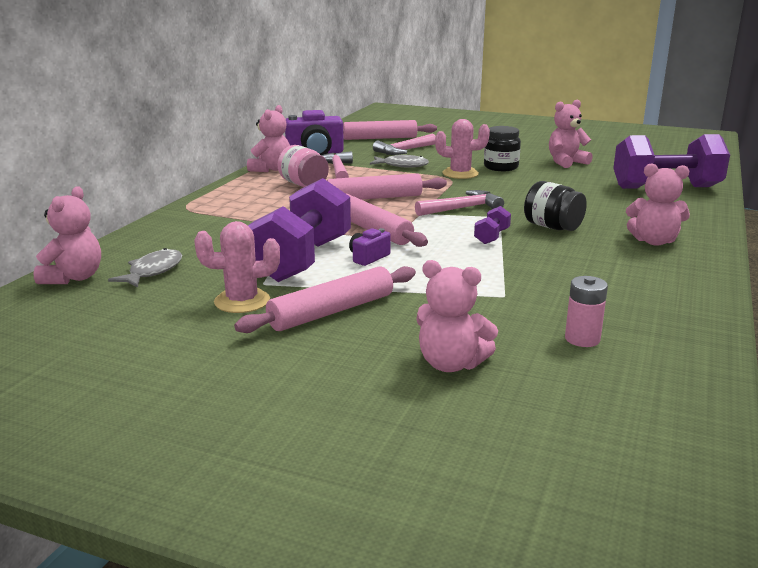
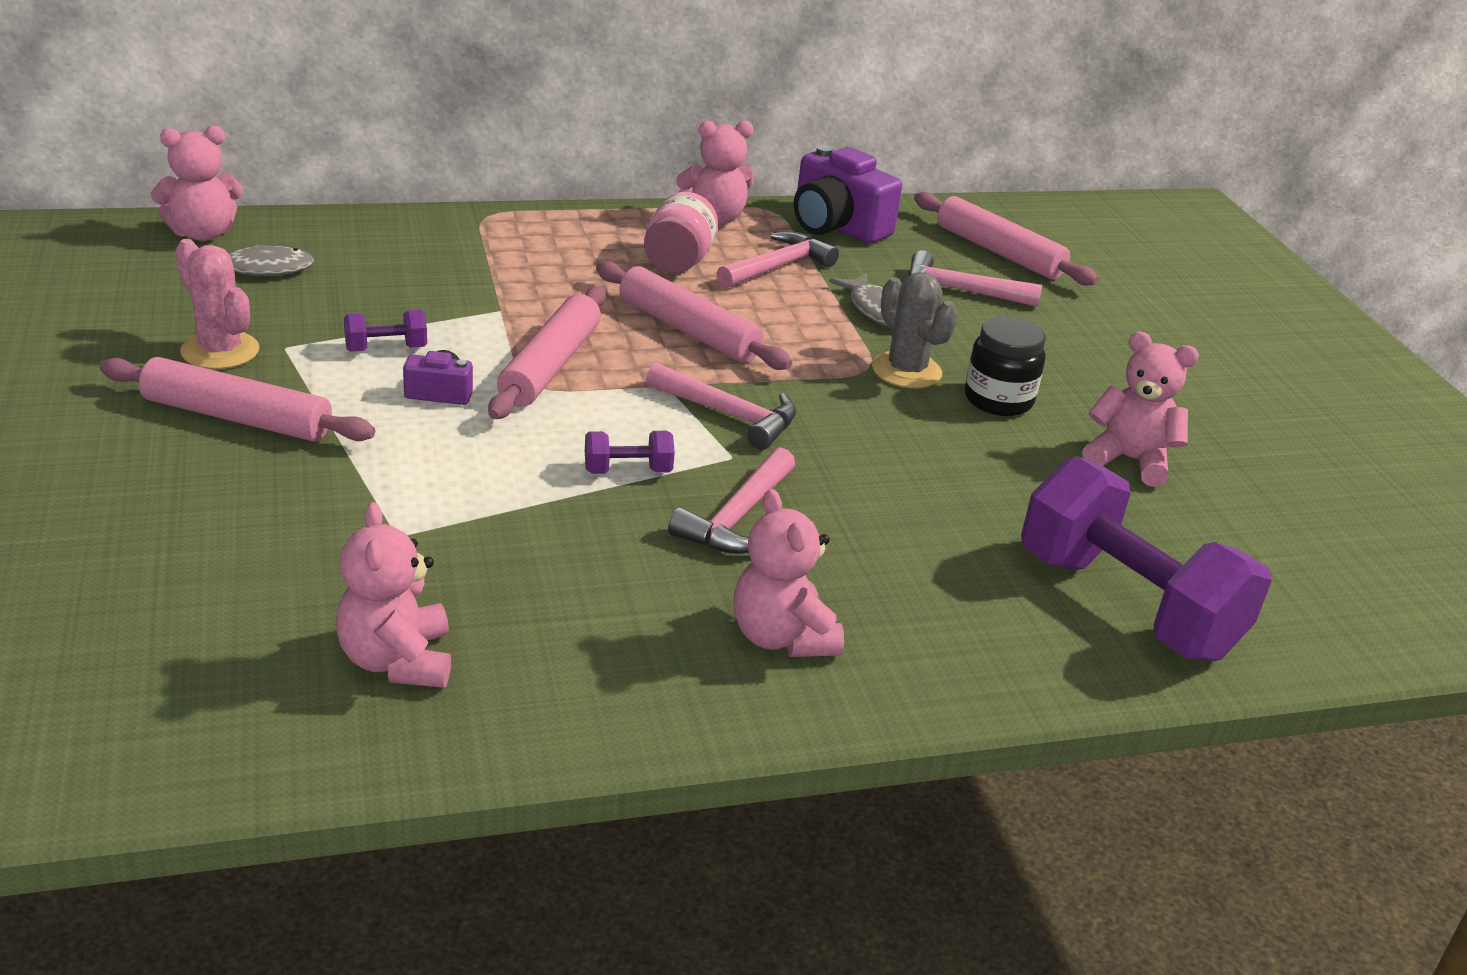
camera: 50 degrees right, 10 degrees up
purple dumbbell [248,178,351,282] -> purple dumbbell [344,310,427,352], size x0.41
pink teddy bear [416,260,498,372] -> pink teddy bear moved to [336,502,451,688]
pink cactus [435,119,490,179] -> grey cactus [872,272,958,388]
black jar [524,181,587,231] -> pink hammer [668,447,795,554]
pink battery [565,276,608,347] -> none

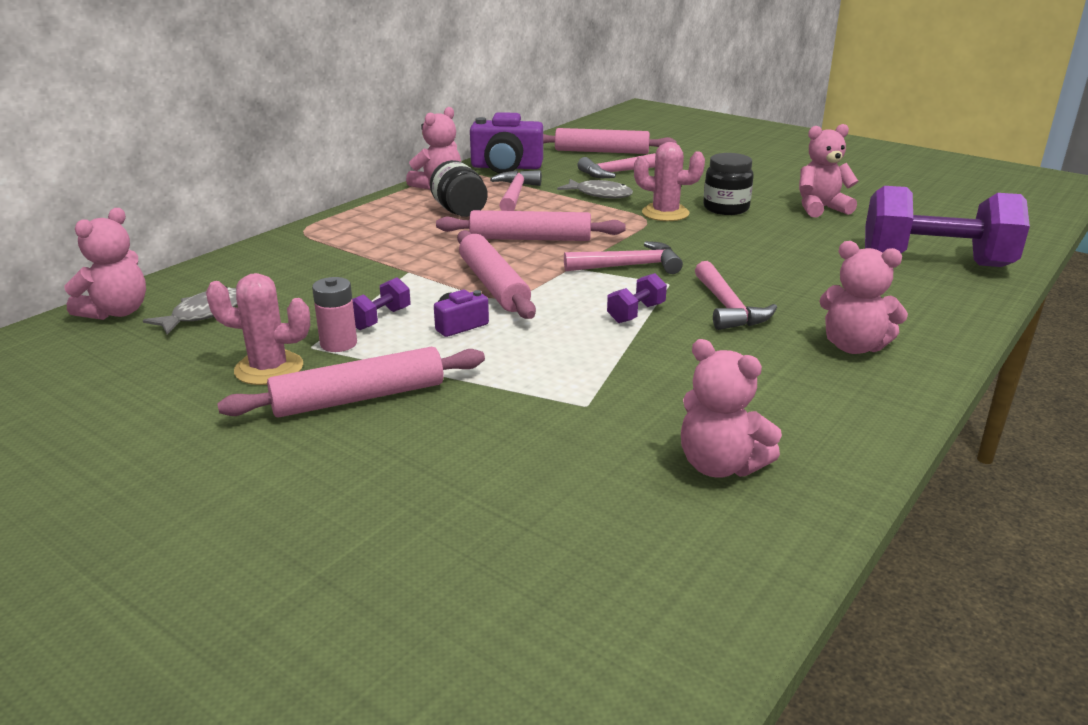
camera: 35 degrees left, 5 degrees down
pink jar [644,192,718,273] -> black jar [430,160,488,217]
grey cactus [872,272,958,388] -> pink cactus [634,142,705,221]
none -> pink battery [312,277,357,352]

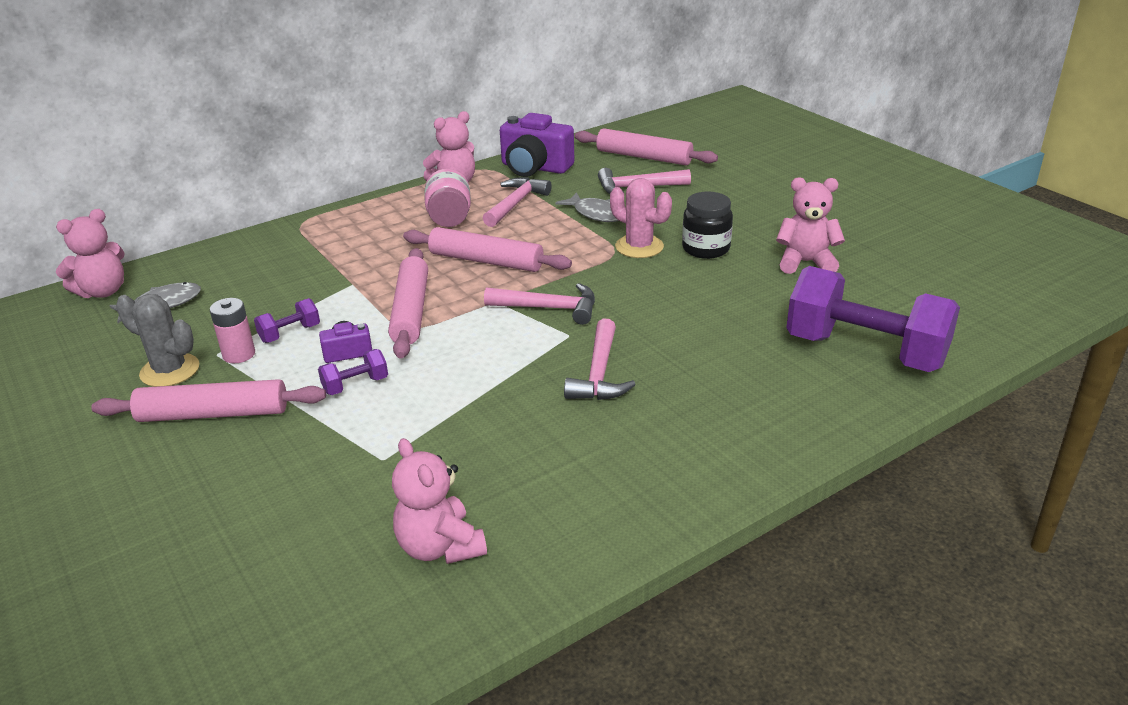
camera: 20 degrees right, 5 degrees up
pink cactus [206,273,310,385] -> grey cactus [116,294,199,387]
black jar [430,160,488,217] -> pink jar [424,169,471,227]
purple dumbbell [607,273,667,323] -> purple dumbbell moved to [318,349,388,395]
pink teddy bear [819,241,908,354] -> none

